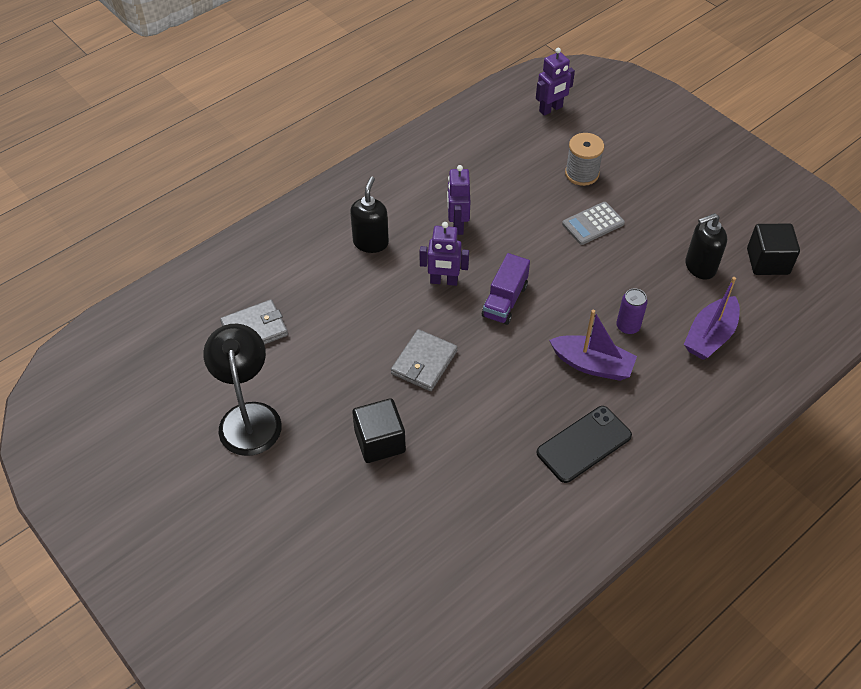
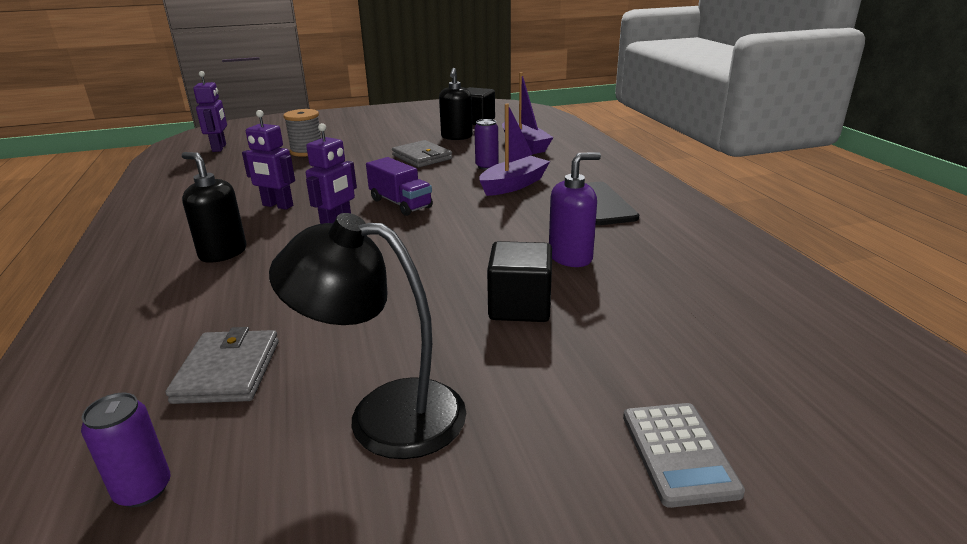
camera: 65 degrees left, 25 degrees down
grey wallet [391,329,458,391] -> grey wallet moved to [392,140,452,167]
grey calculator [562,202,625,245] -> grey calculator moved to [623,403,745,508]
none -> purple can [81,393,171,507]
none -> purple soap dispenser [549,152,601,267]

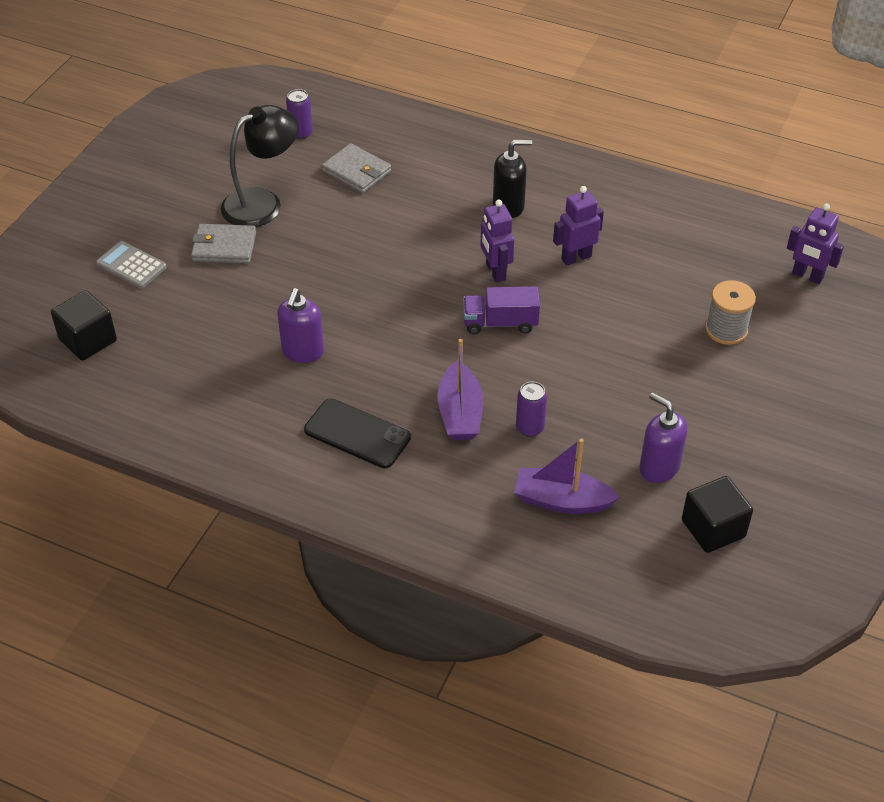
camera: 130 degrees right, 20 degrees up
grey wallet [392,140,452,167] -> grey wallet moved to [191,224,256,264]
black soap dispenser [439,68,473,140] -> purple soap dispenser [640,392,687,483]
black cube [487,241,552,322] -> black cube moved to [51,290,117,361]

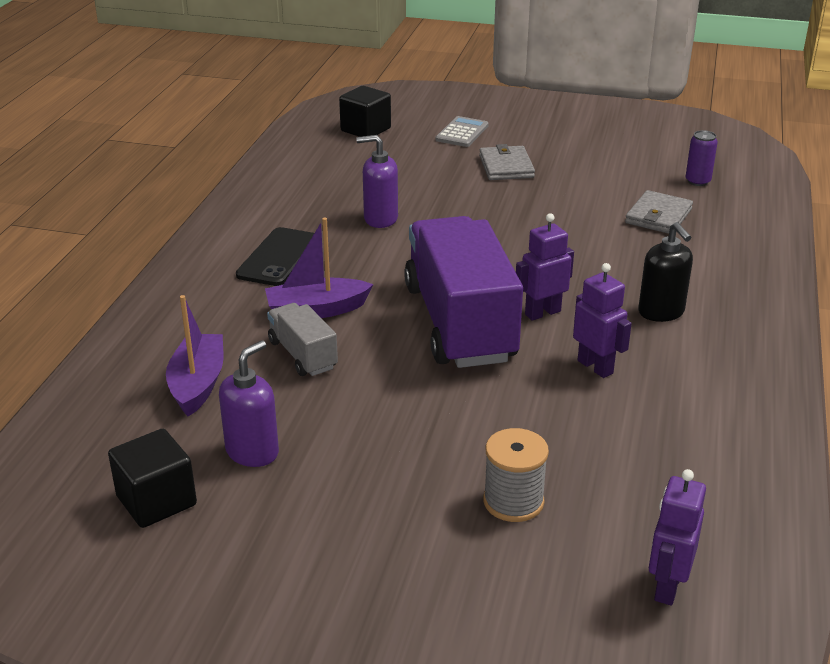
camera: 80 degrees right, 15 degrees down
black lamp [221,105,298,227] -> none
purple truck [463,286,540,334] -> purple truck [404,216,523,368], size x2.15
purple can [516,382,547,437] -> grey truck [267,303,338,376]

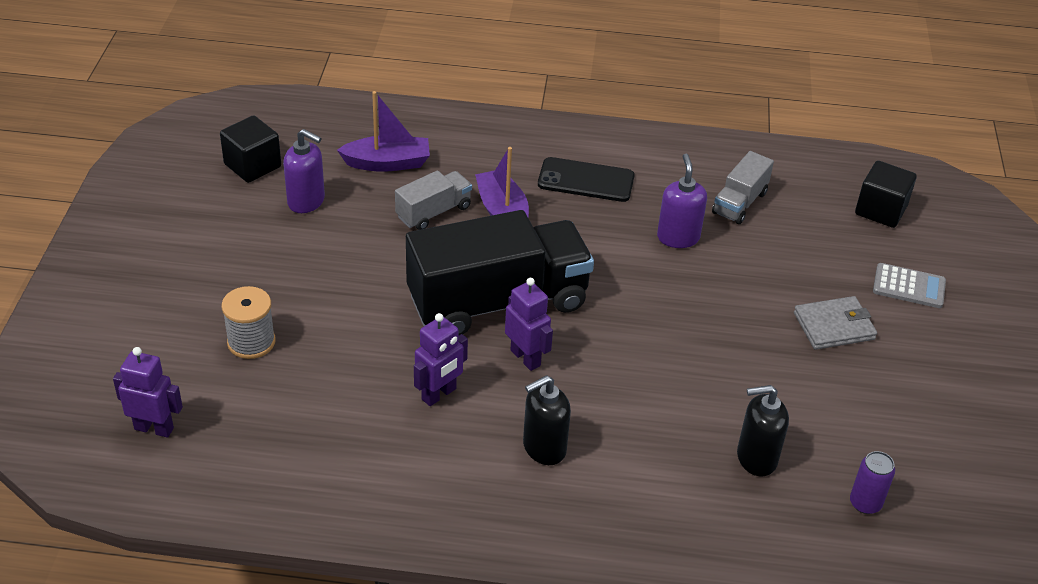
camera: 80 degrees right, 10 degrees up
purple truck [404,216,523,368] -> black truck [406,210,594,336]
grey wallet [625,190,693,234] -> black soap dispenser [737,385,789,477]
none -> grey truck [712,151,774,224]

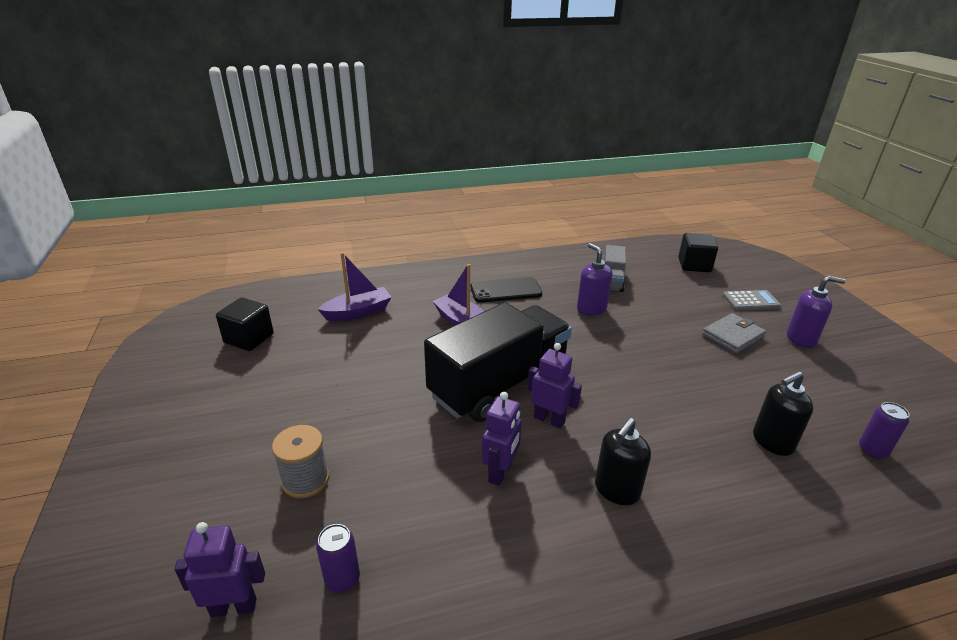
camera: 20 degrees left, 10 degrees down
purple soap dispenser [283,129,325,213] -> purple soap dispenser moved to [787,276,846,348]
grey truck [395,170,472,230] -> none
none -> purple can [316,524,360,593]

